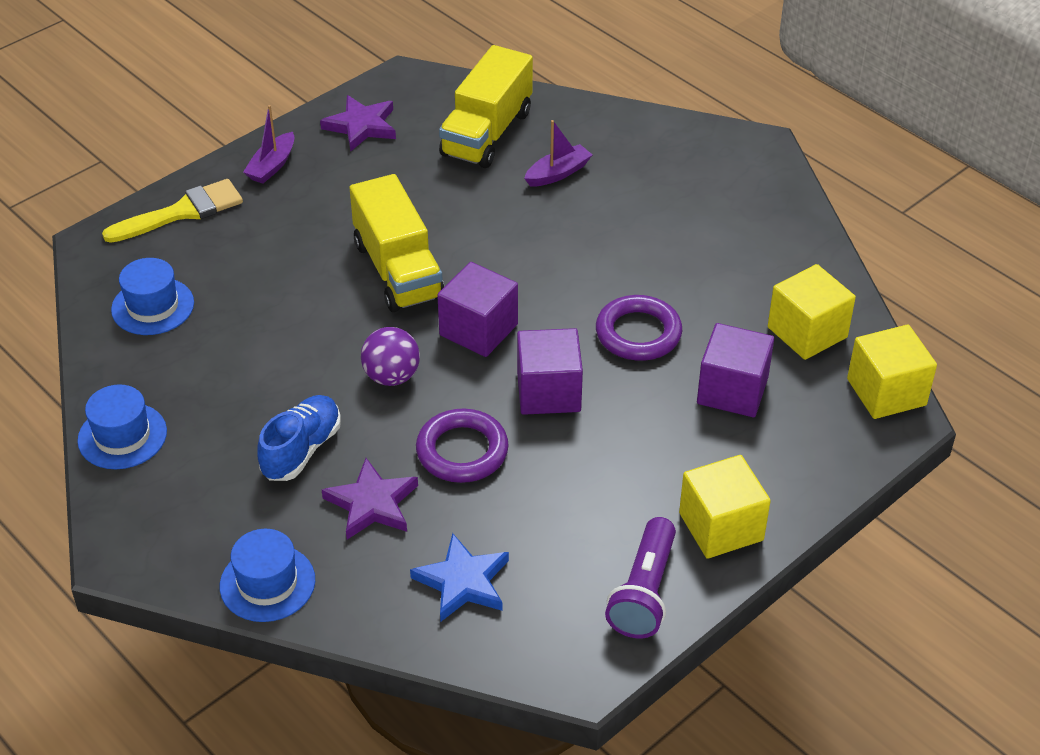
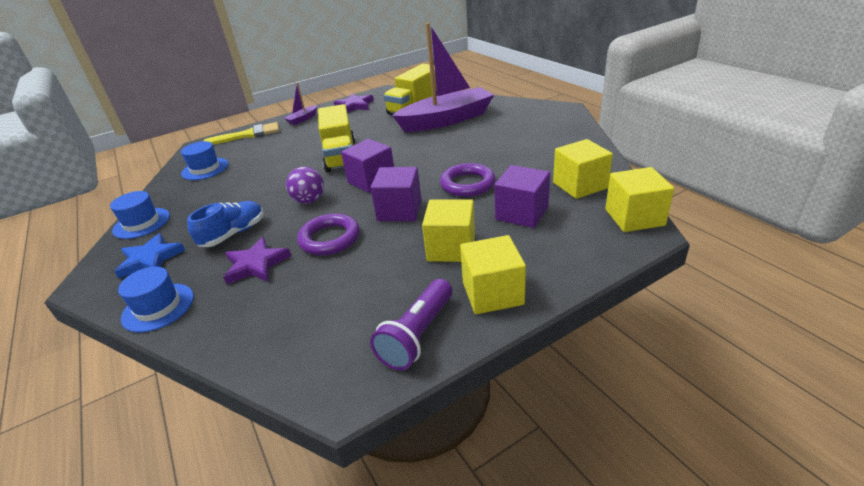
camera: 15 degrees right, 10 degrees down
blue star [410,533,509,621] -> blue star moved to [114,233,185,278]
purple boat [524,120,592,187] -> purple boat [392,23,494,132], size x2.43
none -> yellow cube [422,199,475,262]

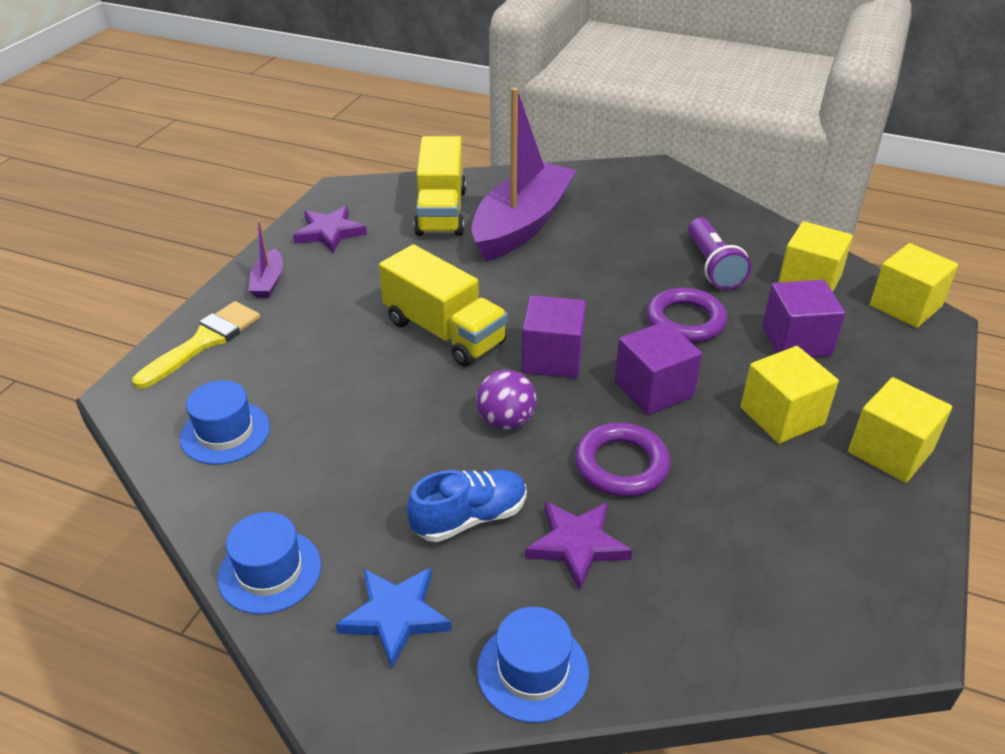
camera: 40 degrees left, 5 degrees up
blue shoe [187,201,264,247] -> blue shoe turned 60 degrees clockwise [407,470,527,542]
purple flashlight [370,279,452,370] -> purple flashlight moved to [688,218,751,290]

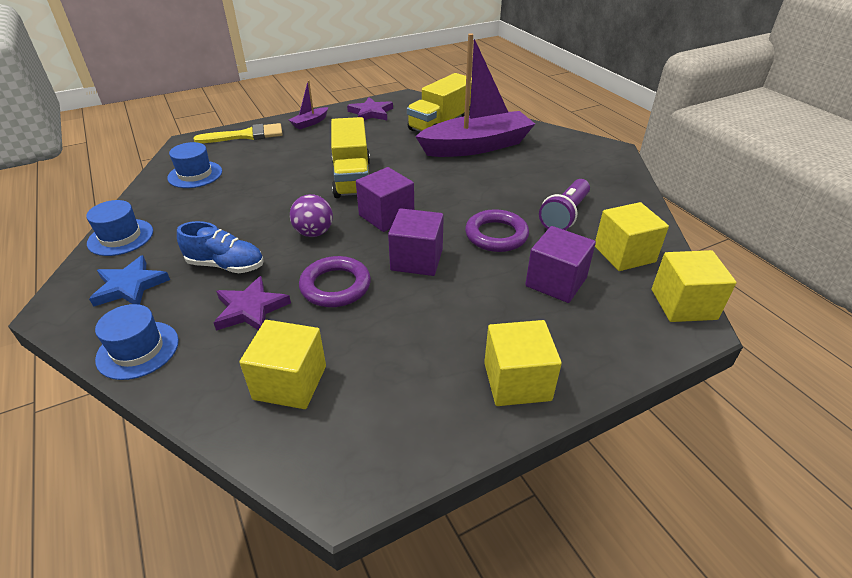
camera: 40 degrees right, 0 degrees up
yellow cube [741,346,839,444] -> yellow cube moved to [239,320,326,409]

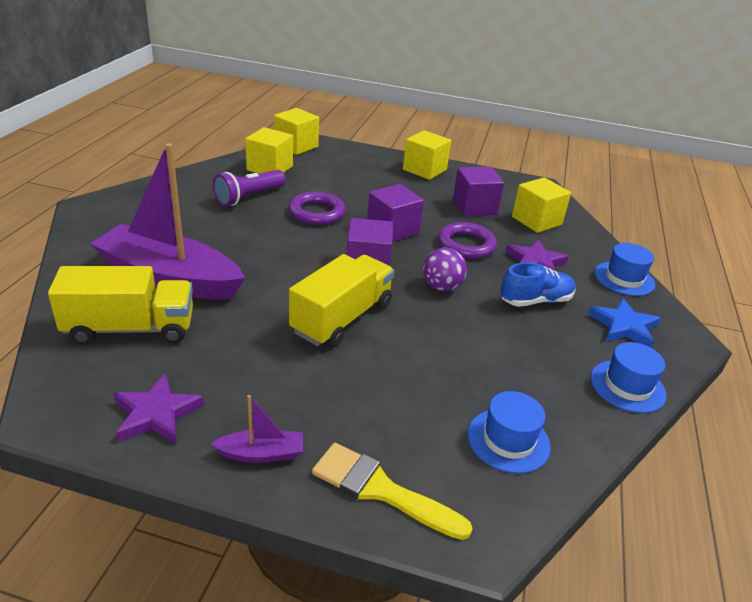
camera: 140 degrees left, 5 degrees down
blue shoe [177,221,264,273] -> blue shoe turned 105 degrees clockwise [500,262,576,307]
purple cube [525,226,596,303] -> purple cube moved to [453,167,504,216]
purple flashlight [539,179,590,230] -> purple flashlight turned 150 degrees clockwise [213,170,286,206]

